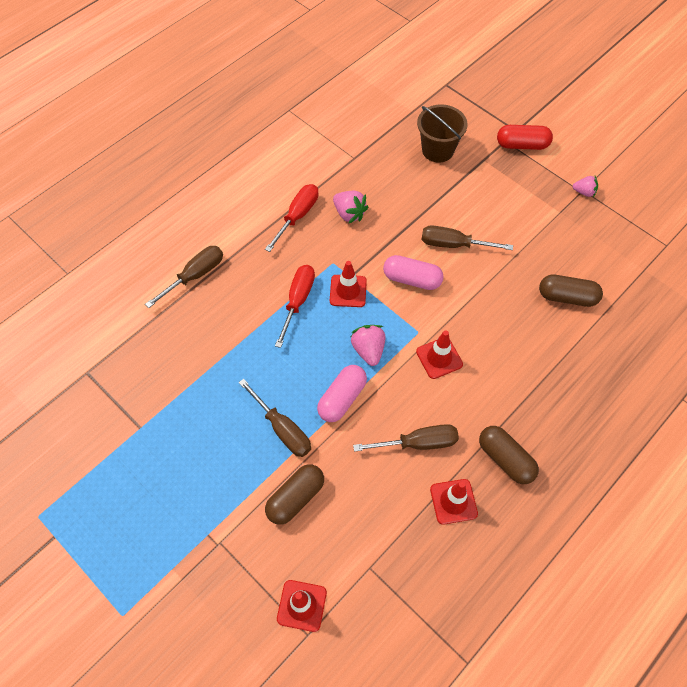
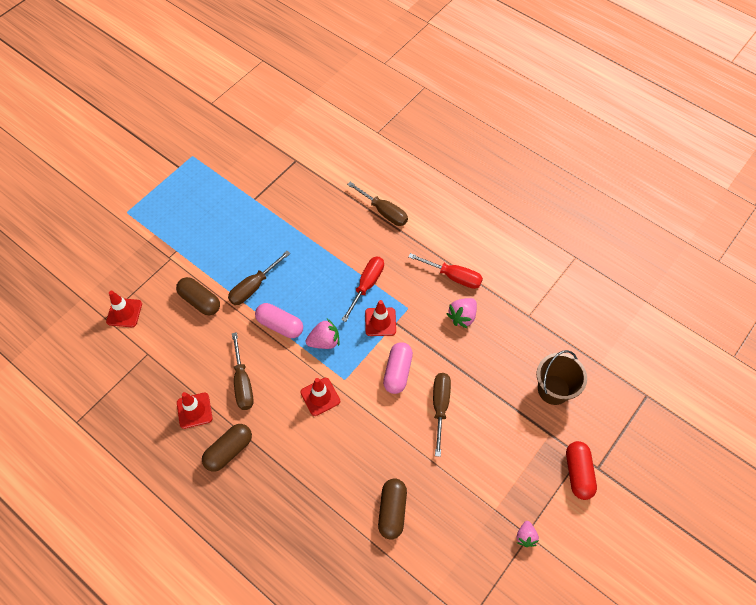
camera: 85 degrees right, 0 degrees up
red screwdriver [275,265,315,348] -> red screwdriver turned 75 degrees counterclockwise [342,256,384,322]

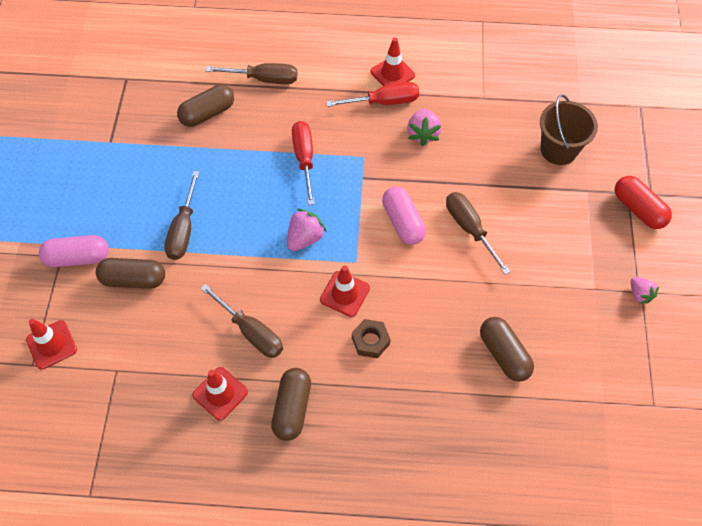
camera: 35 degrees left, 0 degrees up
pink capsule [255,303,303,338] -> pink capsule moved to [39,235,109,267]
red traffic cone [365,300,396,336] -> red traffic cone moved to [371,38,415,86]
none -> brown capsule [177,85,234,127]
none -> brown nut [352,319,391,358]

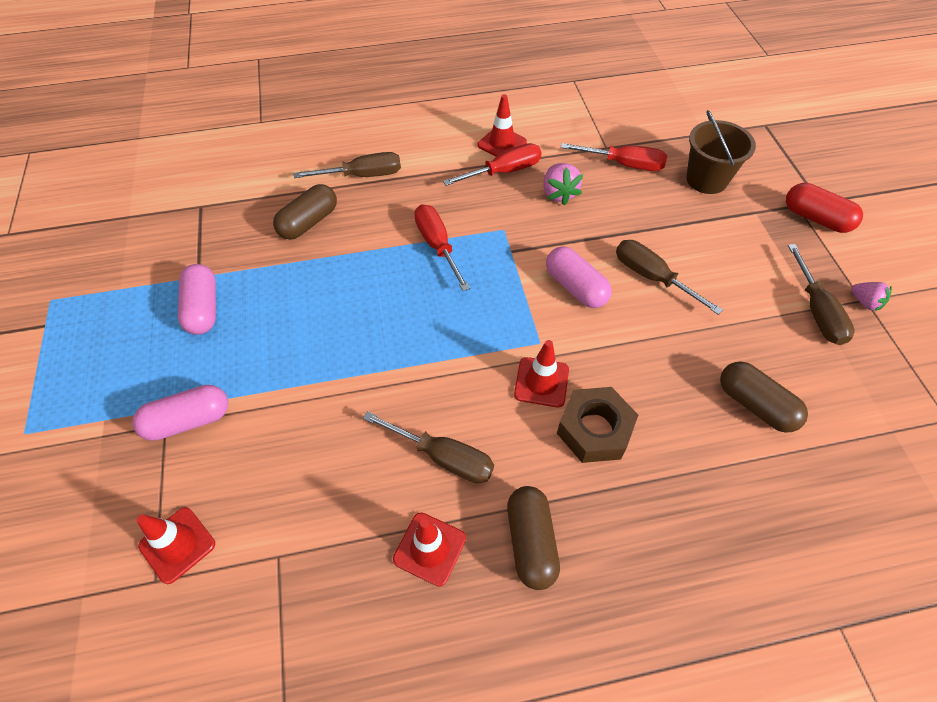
camera: 15 degrees left, 5 degrees down
brown capsule [96,258,165,289] -> none
brown screwdriver [164,171,200,260] -> brown screwdriver moved to [788,244,855,345]
pink strawberry [287,209,327,251] -> none
brown nut [352,319,391,358] -> brown nut [557,387,638,463], size x1.55
none -> pink capsule [178,264,216,335]
none -> red screwdriver [561,143,667,171]

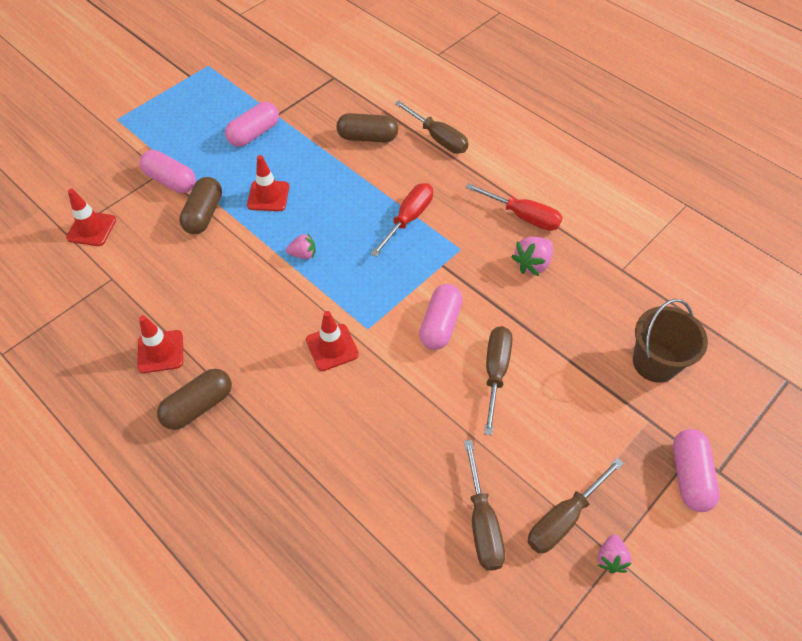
camera: 55 degrees right, 0 degrees up
brown screwdriver [363,411,494,483] -> brown screwdriver moved to [464,440,505,571]
red traffic cone [477,94,527,157] -> red traffic cone moved to [247,155,289,211]
brown nut [557,387,638,463] -> none
red screwdriver [561,143,667,171] -> none
brown capsule [720,361,808,433] -> brown capsule moved to [179,177,222,234]
red capsule [786,183,863,233] -> pink capsule [673,429,720,512]
none -> pink strawberry [286,233,315,259]

